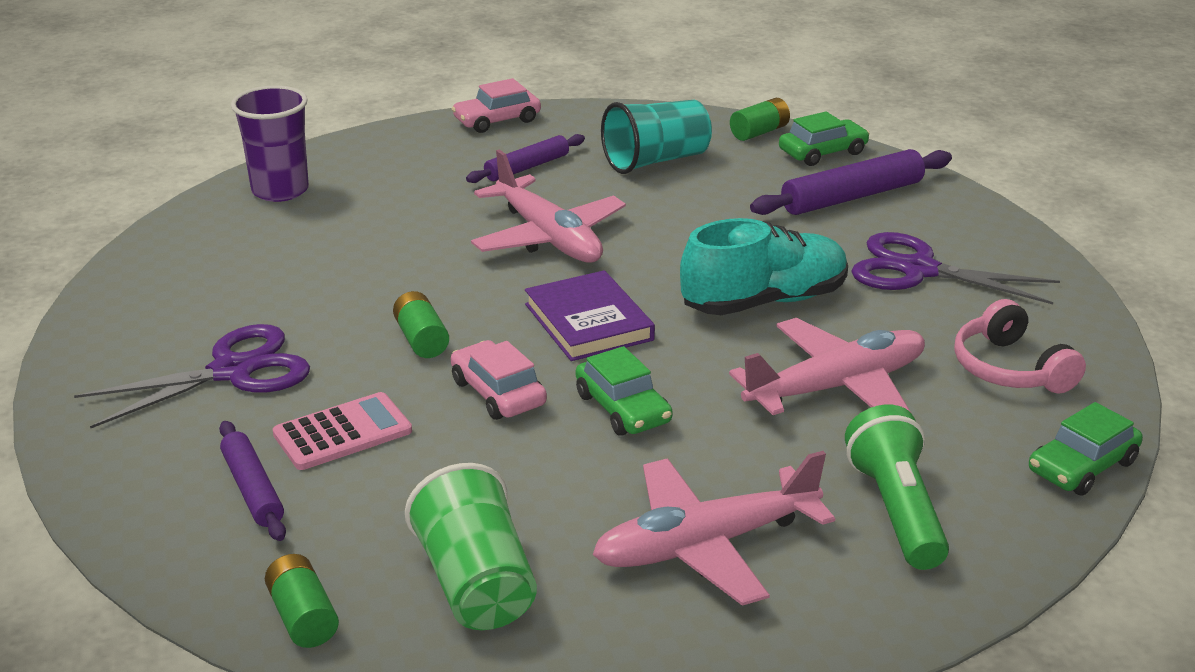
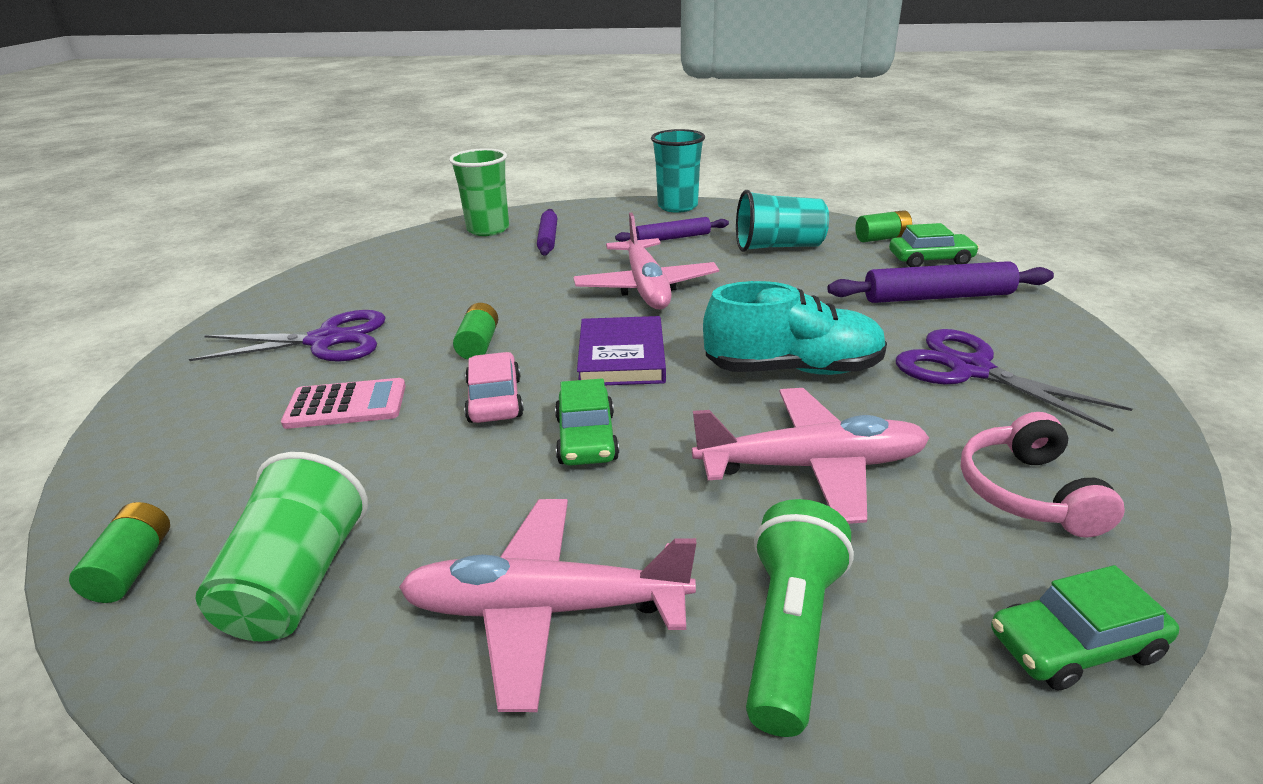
camera: 25 degrees right, 0 degrees up
purple rolling pin [219,421,286,541] -> purple rolling pin moved to [537,209,557,256]
purple cup [231,85,309,202] -> green cup [449,148,509,236]
pink car [452,78,541,133] -> turquoise cup [651,129,705,213]

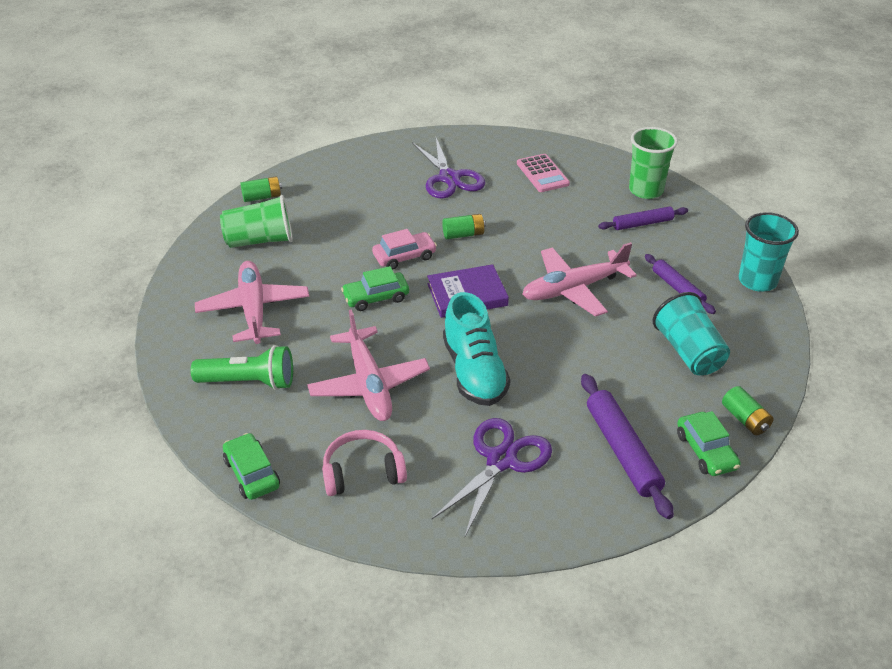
camera: 75 degrees right, 10 degrees up
pink calculator [281,378,406,429] -> pink calculator moved to [517,154,570,192]

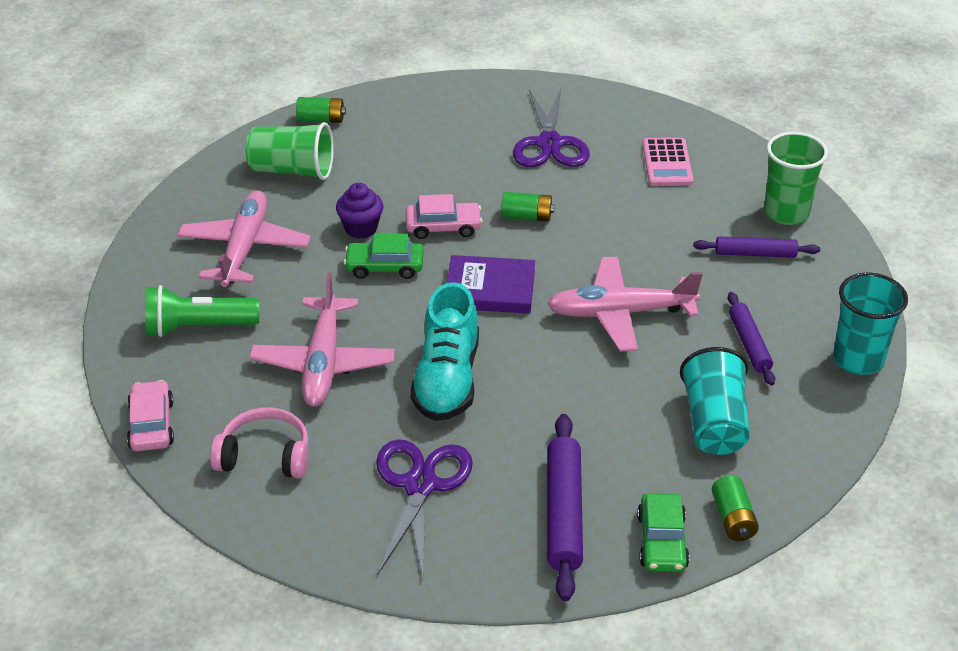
camera: 20 degrees right, 0 degrees up
green flashlight [191,345,293,390] -> green flashlight turned 150 degrees clockwise [145,285,259,337]
green car [223,433,280,500] -> pink car [127,380,174,451]
purple scissors [432,418,552,536] -> purple scissors turned 45 degrees counterclockwise [376,439,473,577]
none -> purple cupcake [336,183,383,239]

